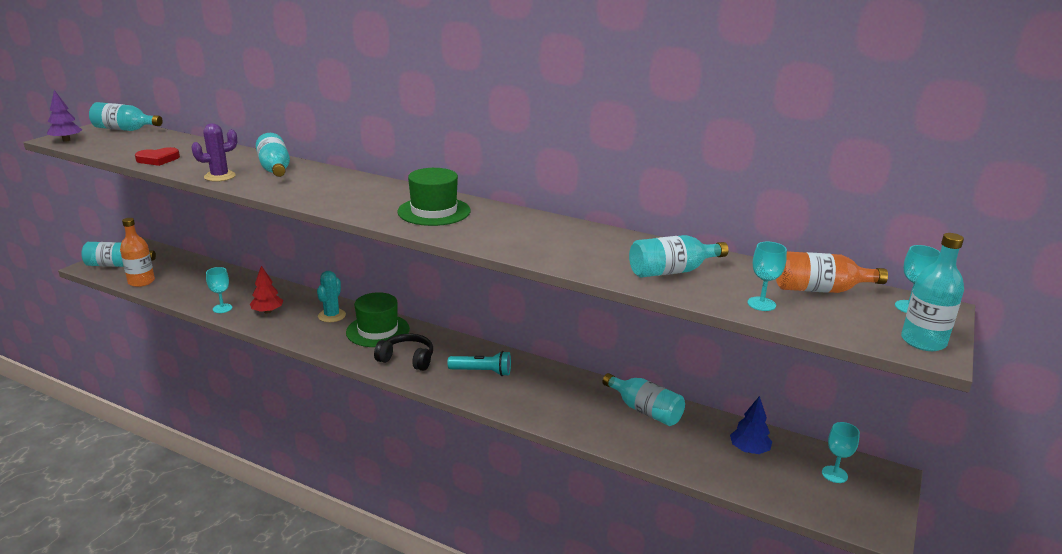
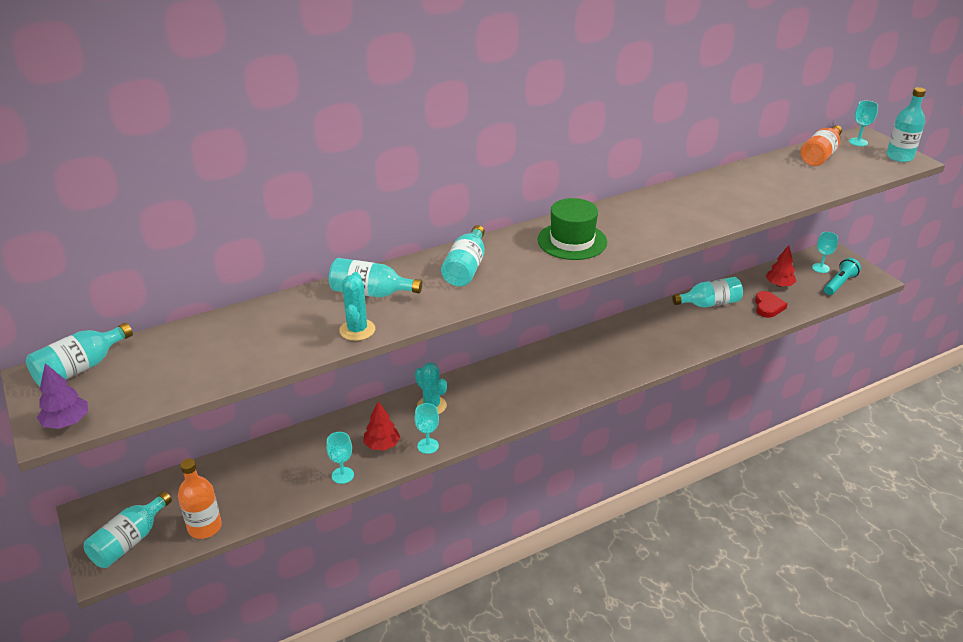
camera: 55 degrees left, 10 degrees up
red heart [135,147,180,166] -> red heart moved to [755,291,787,318]
purple cactus [191,123,237,182] -> turquoise cactus [339,272,375,341]
green hat [346,292,410,347] -> none
black headphones [374,334,433,371] -> none
turquoise flashlight [447,351,511,376] -> turquoise flashlight moved to [824,258,861,295]
turquoise bottle [629,235,729,278] -> turquoise bottle moved to [441,225,485,287]
blue tree [730,396,772,454] -> red tree [766,245,796,287]
turquoise goblet [747,242,787,311] -> turquoise goblet moved to [415,403,439,454]

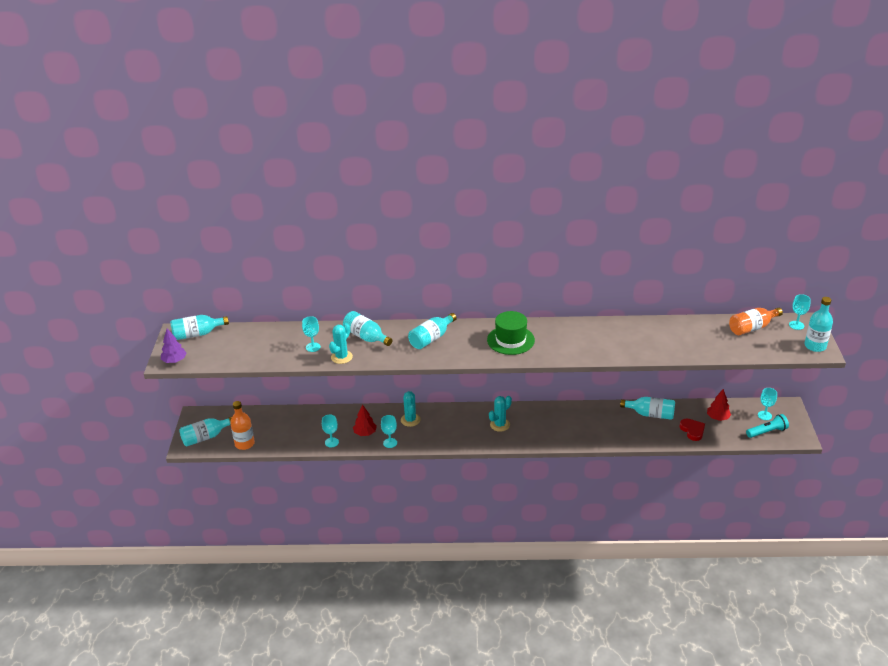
camera: 30 degrees right, 0 degrees up
red heart [755,291,787,318] -> red heart turned 60 degrees counterclockwise [680,418,705,441]
none -> turquoise goblet [302,316,321,352]
none -> turquoise cactus [489,396,512,432]

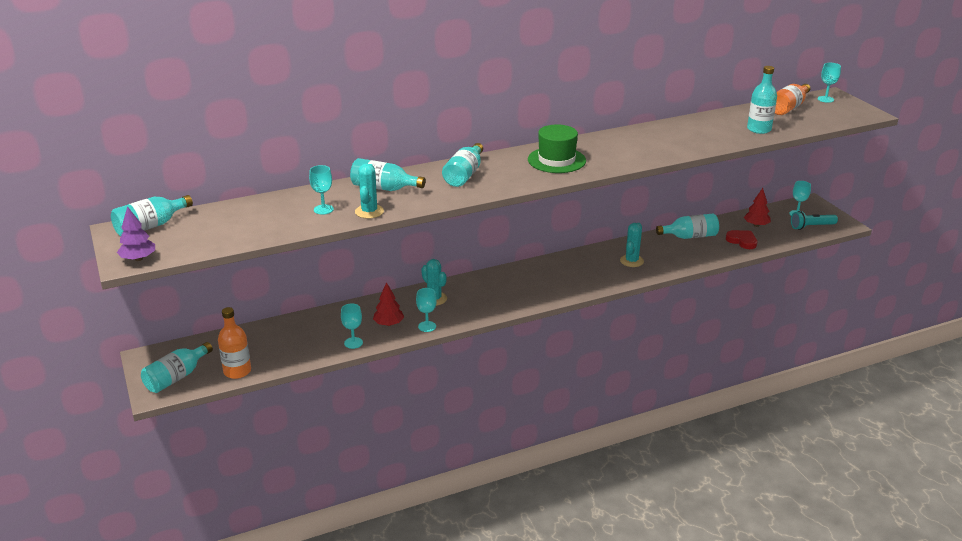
camera: 25 degrees left, 5 degrees down
turquoise cactus [489,396,512,432] -> turquoise cactus moved to [620,223,644,267]
turquoise flashlight [746,414,789,438] -> turquoise flashlight turned 150 degrees counterclockwise [791,211,838,230]
turquoise bottle [804,297,833,352] -> turquoise bottle moved to [747,66,777,134]

